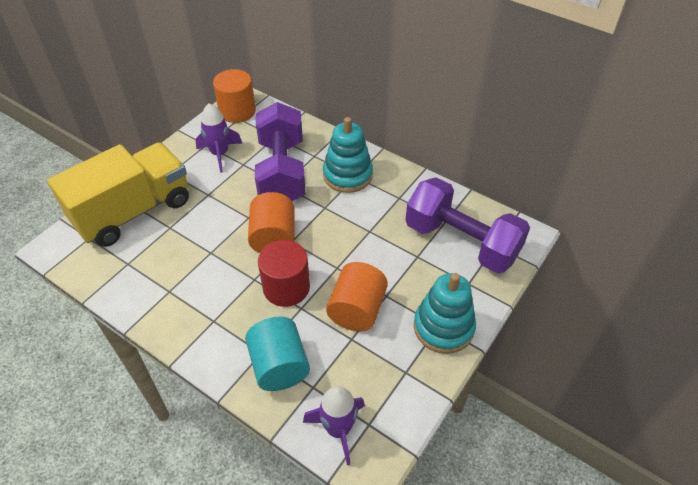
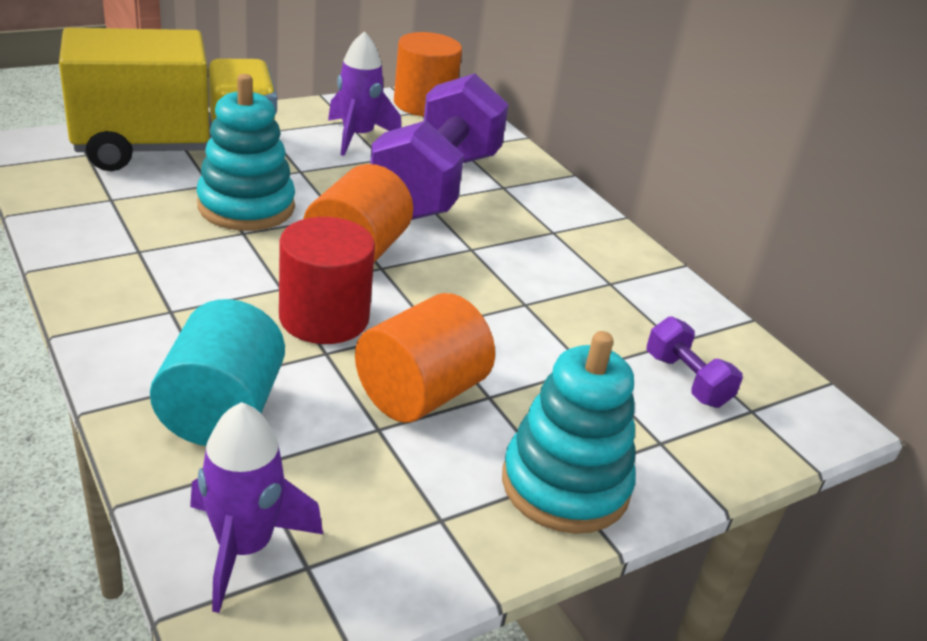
camera: 20 degrees right, 15 degrees down
turquoise stacking toy [323,117,373,193] -> turquoise stacking toy moved to [197,74,295,231]
purple dumbbell [405,177,530,274] -> purple dumbbell [647,316,743,408], size x0.43

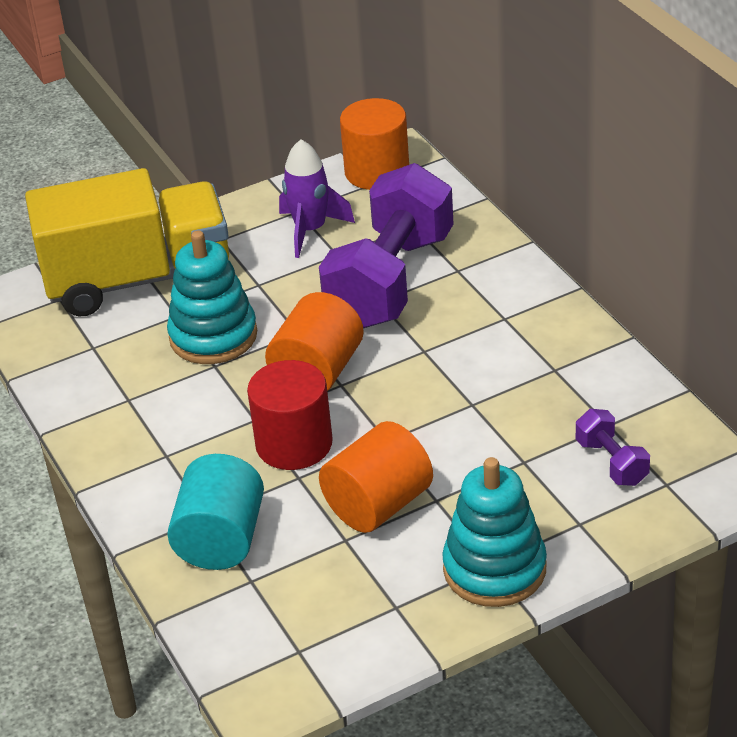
camera: 10 degrees right, 5 degrees up
purple rocket [190,402,323,613] -> none

